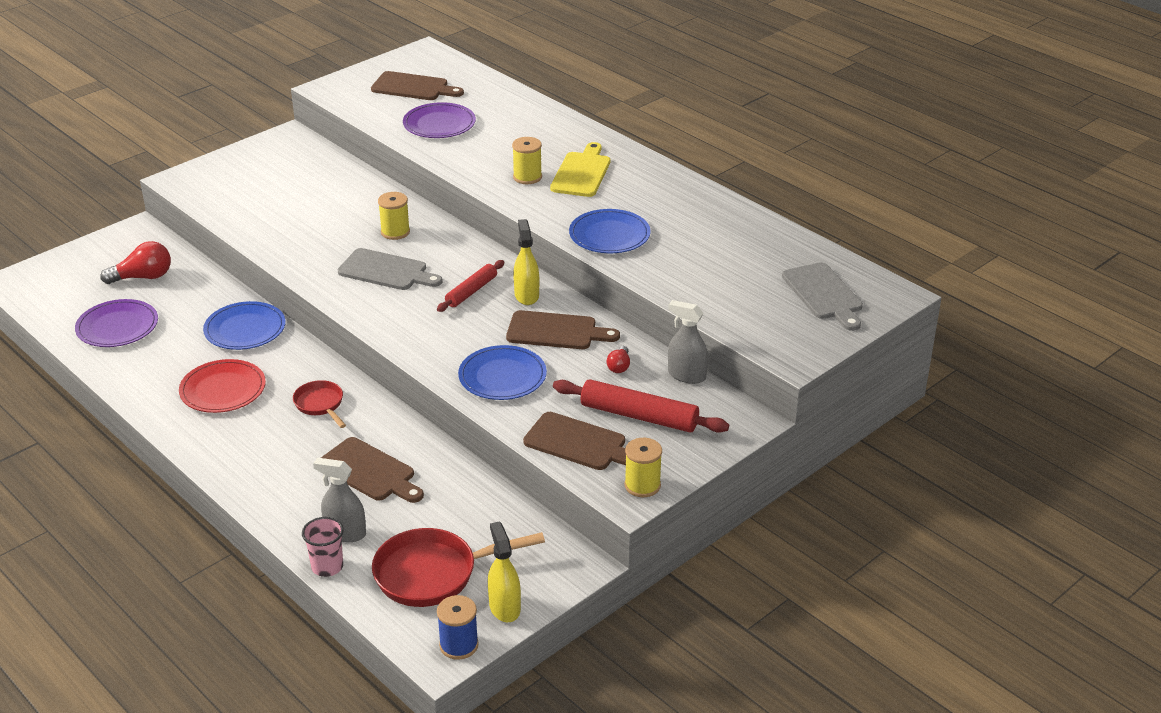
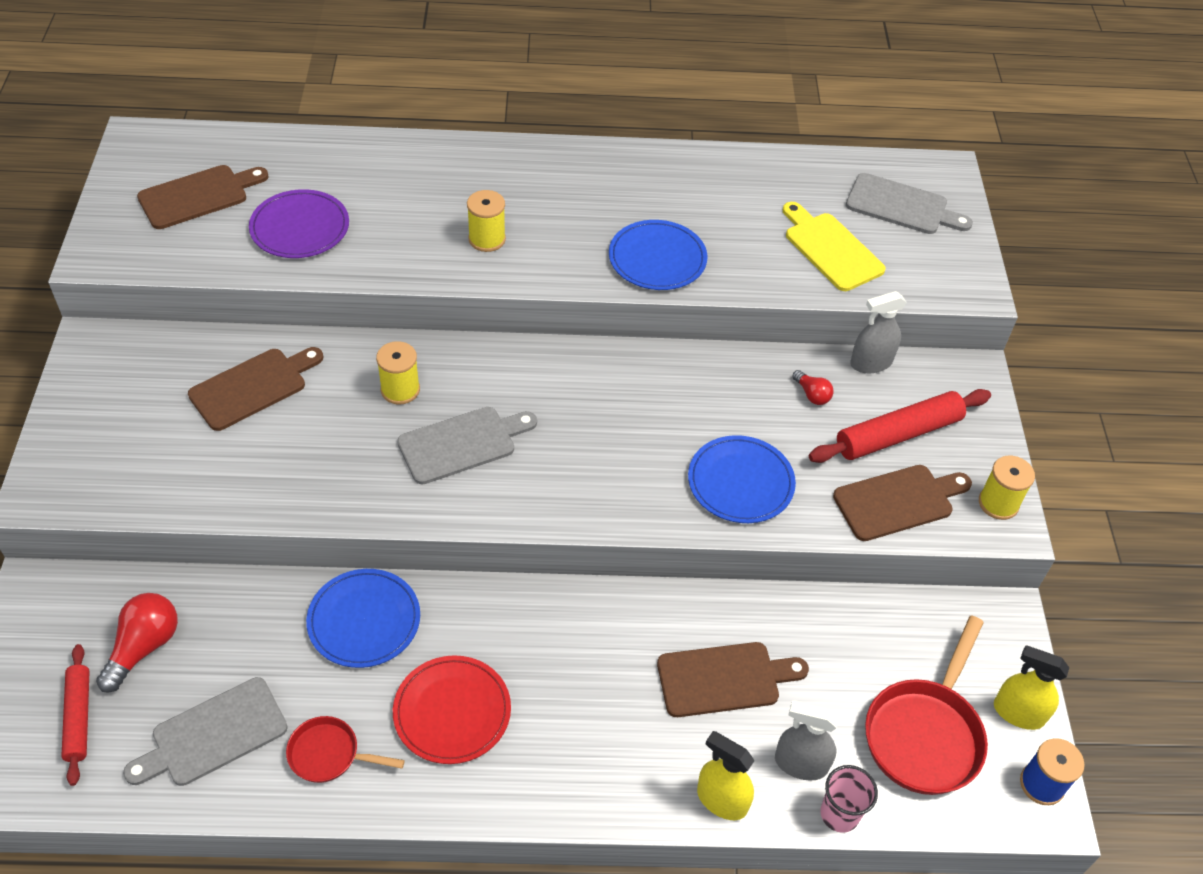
camera: 50 degrees left, 15 degrees up
purple plate [75,299,158,347] -> grey cutting board [123,677,288,786]
red pan [293,380,346,428] -> red pan moved to [286,716,405,783]
grey spray bottle [313,458,366,542] -> grey spray bottle turned 45 degrees clockwise [775,700,839,781]
red rolling pin [437,260,505,312] -> red rolling pin moved to [61,644,90,786]
brown cutting board [506,310,620,349] -> brown cutting board moved to [188,347,323,431]
yellow spray bottle [513,219,539,305] -> yellow spray bottle moved to [697,731,754,820]
yellow cutting board [550,142,610,197] -> yellow cutting board moved to [783,202,886,291]

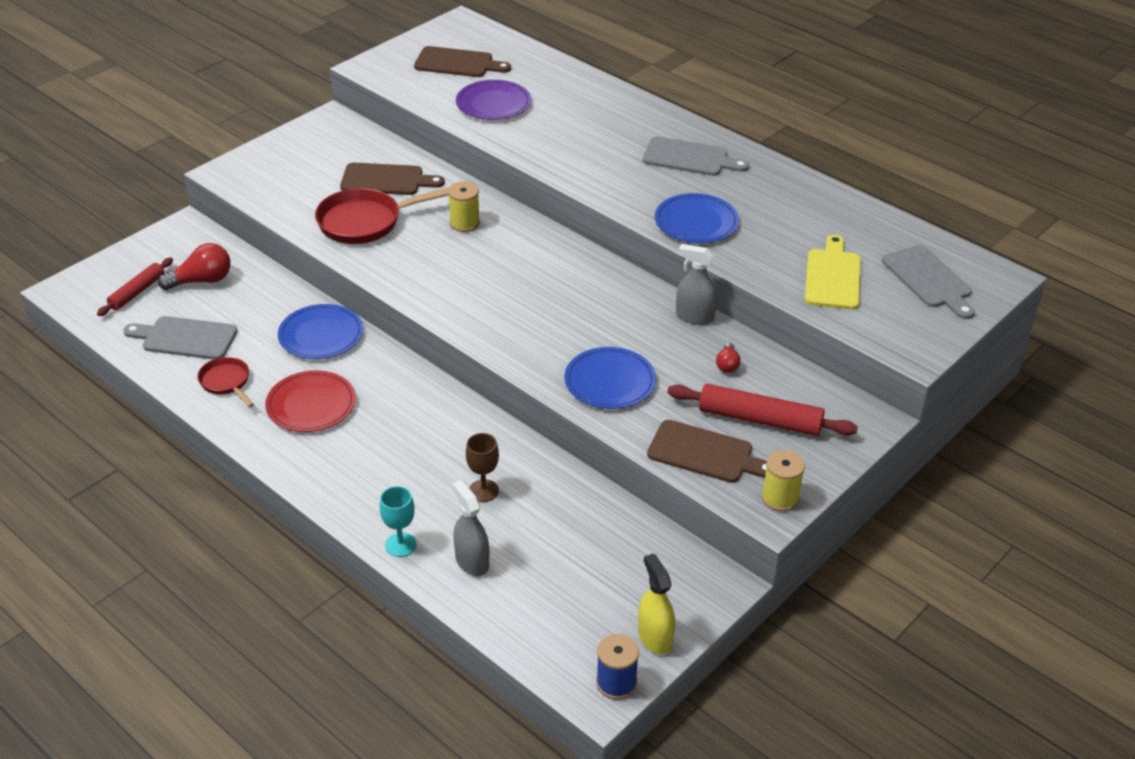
camera: 45 degrees right, 10 degrees down
grey cutting board [397,407,537,485] -> grey cutting board moved to [642,136,749,176]
yellow spool [467,190,506,252] -> none
brown cutting board [657,642,809,717] -> brown goblet [466,433,499,502]
yellow spray bottle [697,731,754,820] -> turquoise goblet [380,486,417,557]
pink cup [820,765,878,833] -> none
grey spray bottle [850,291,907,373] -> grey spray bottle moved to [676,244,717,325]
red pan [865,615,988,795] -> red pan moved to [315,187,449,244]

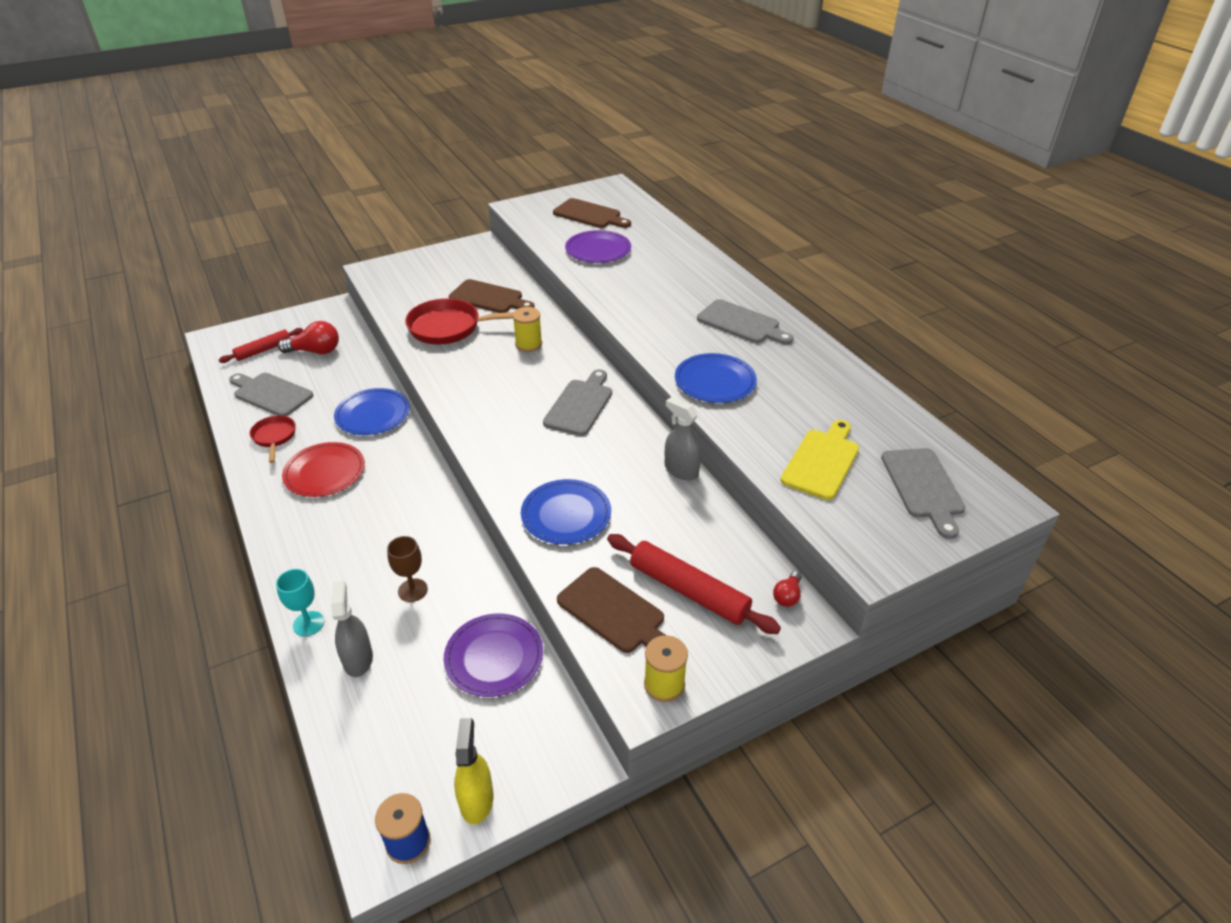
camera: 20 degrees right, 0 degrees up
red light bulb [716,342,741,373] -> red light bulb moved to [773,571,801,607]
none -> purple plate [444,613,543,697]
none -> grey cutting board [543,369,612,436]

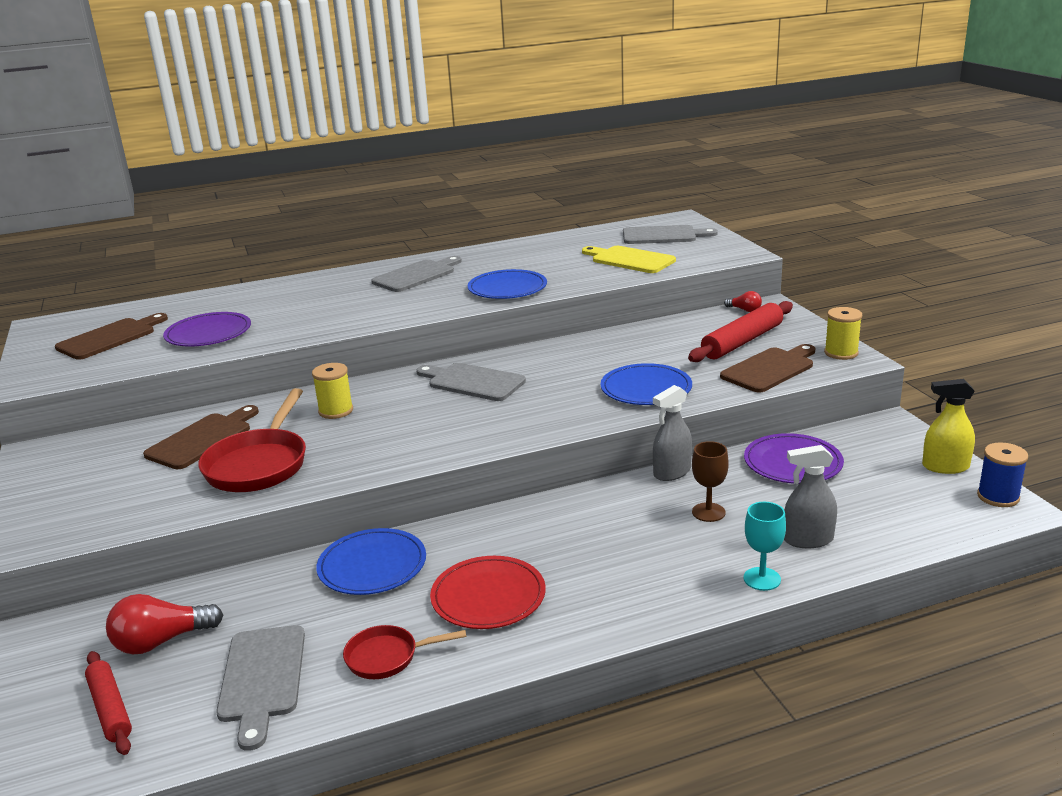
camera: 80 degrees left, 15 degrees down
grey cutting board [229,373,314,416] -> grey cutting board turned 45 degrees counterclockwise [216,625,305,751]
red light bulb [278,321,339,354] -> red light bulb turned 120 degrees counterclockwise [106,594,223,654]
grey spray bottle [665,397,701,480] -> grey spray bottle moved to [653,385,692,481]

